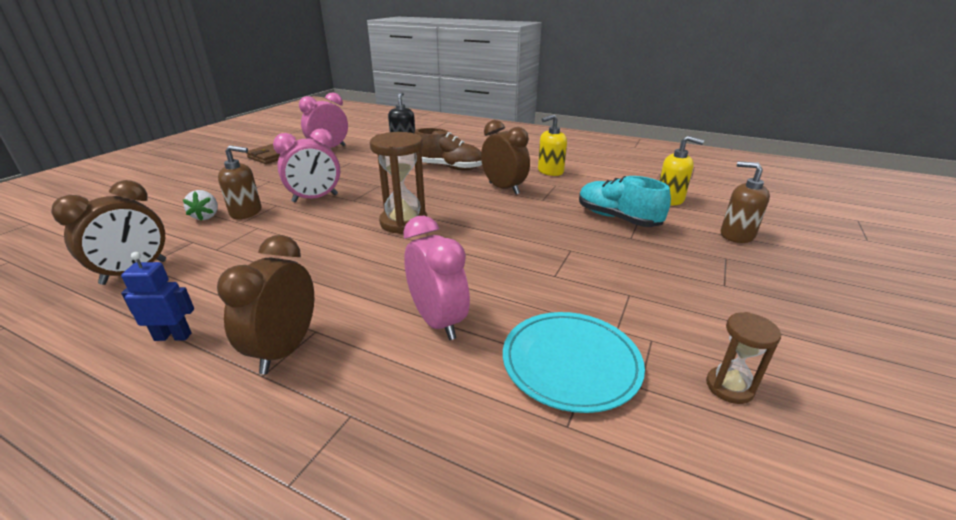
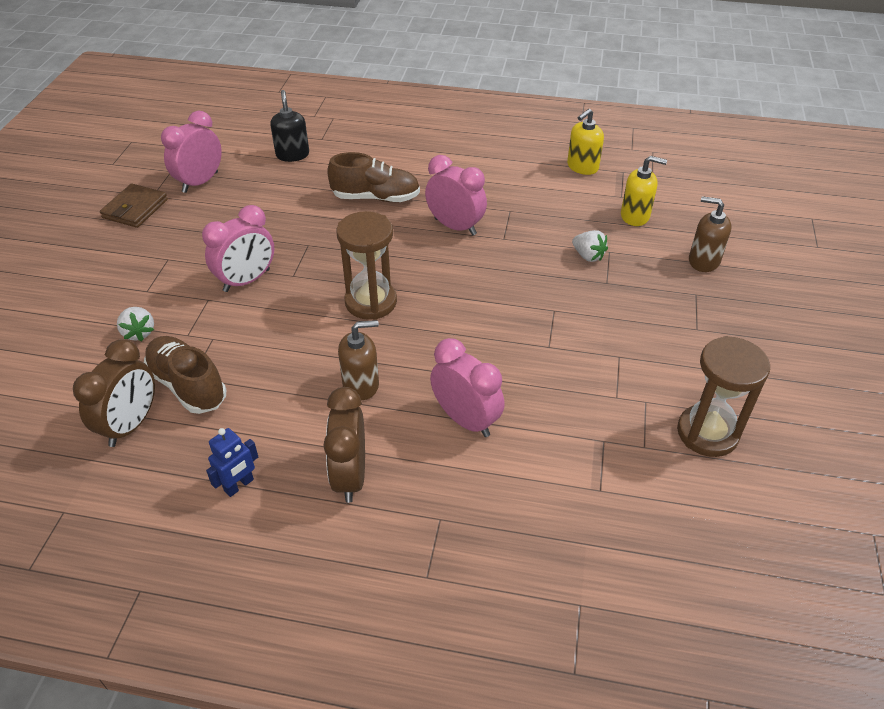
camera: 15 degrees left, 15 degrees up
blue robot [121,252,194,341] -> blue robot turned 150 degrees clockwise [206,428,258,497]
brown soap dispenser [218,145,261,219] -> brown soap dispenser moved to [338,320,379,400]
brown clock [481,120,530,195] -> pink clock [425,155,487,235]
turquoise plate [503,312,645,413] -> none
yellow soap dispenser [538,114,567,176] -> yellow soap dispenser moved to [567,109,604,175]
turquoise shoe [579,176,671,227] -> white strawberry [572,230,608,262]
brown hourglass [706,312,781,404] -> brown hourglass [677,336,770,457], size x1.81
none -> brown shoe [144,336,226,414]

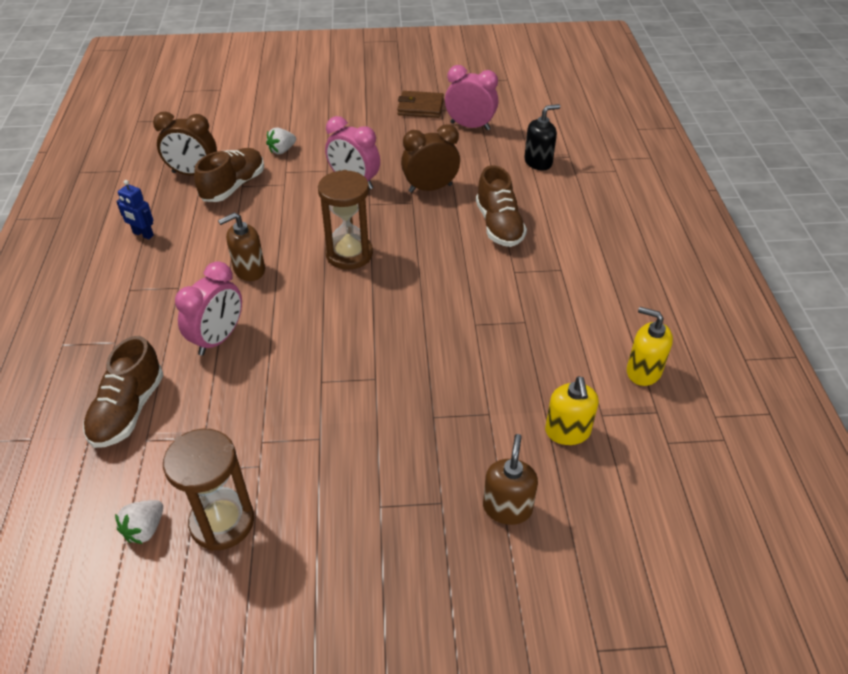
camera: 75 degrees right, 0 degrees up
brown clock [324,387,365,503] -> brown clock moved to [401,124,460,193]
brown soap dispenser [338,320,379,400] -> brown soap dispenser turned 90 degrees clockwise [218,213,265,281]
pink clock [425,155,487,235] -> none
white strawberry [572,230,608,262] -> white strawberry moved to [115,500,163,544]
none -> brown shoe [83,336,164,448]

